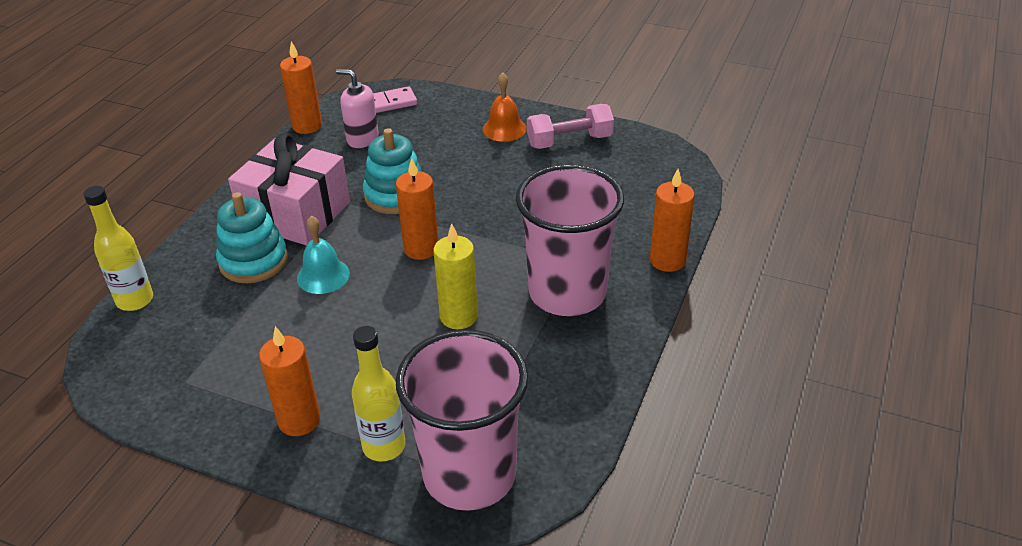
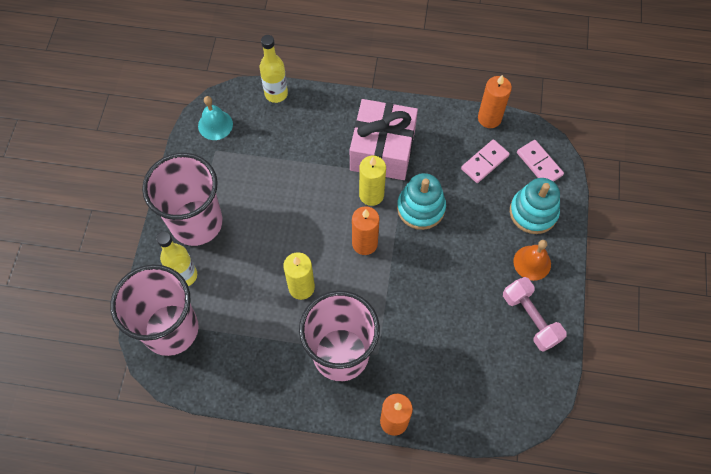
camera: 75 degrees right, 25 degrees up
turquoise stacking toy [216,192,288,283] -> turquoise stacking toy moved to [510,178,560,234]
orange candle [259,326,320,436] -> pink cup [142,153,223,246]
turquoise bell [297,216,350,294] -> turquoise bell moved to [198,96,233,140]
pink soap dispenser [336,69,379,148] -> pink domino [461,139,510,183]
none -> yellow candle [359,156,386,206]

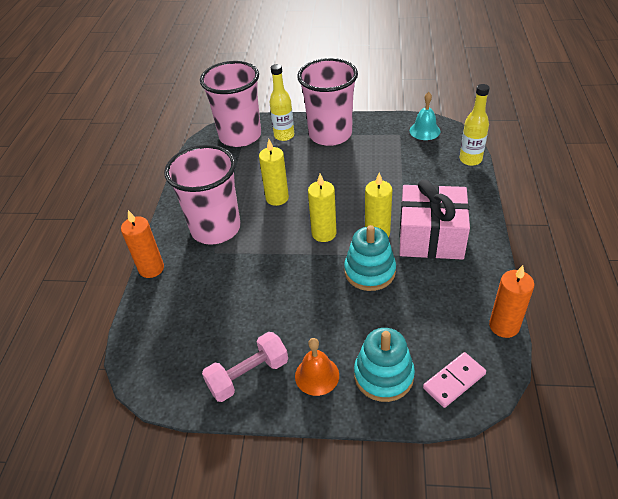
camera: 90 degrees right, 20 degrees down
orange candle [352,206,379,255] -> yellow candle [308,174,337,242]
pink domino [461,139,510,183] -> none

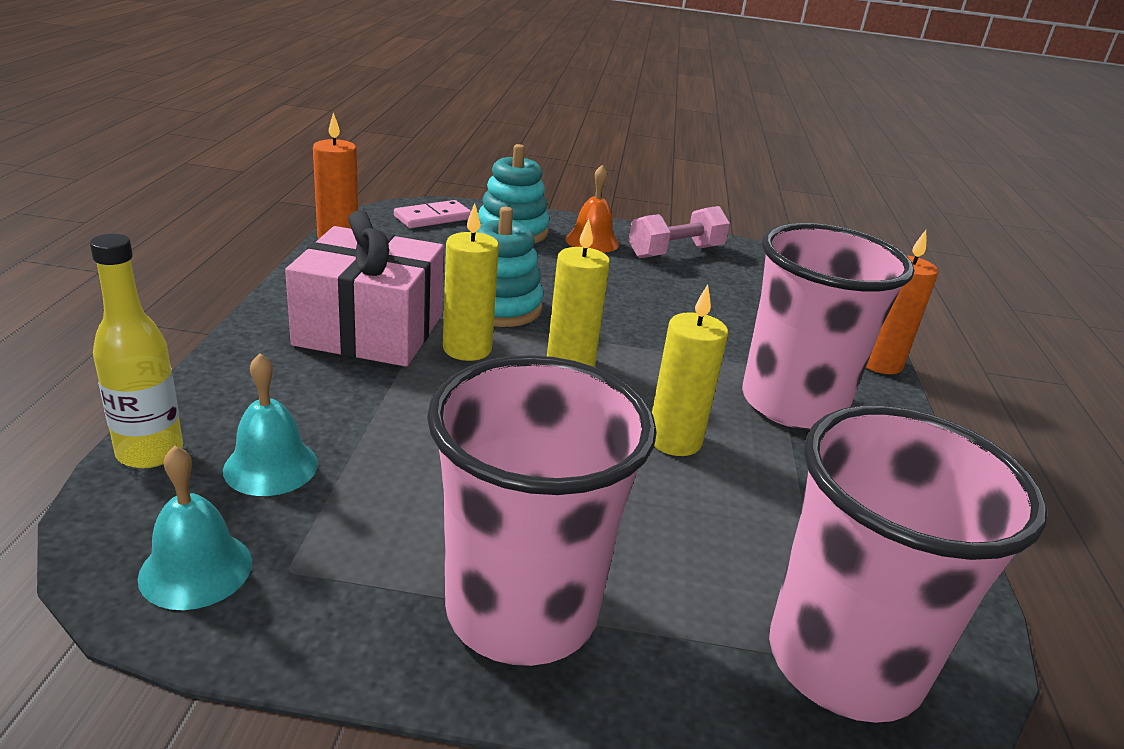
camera: 175 degrees right, 15 degrees down
yellow bottle [269,64,294,141] -> none
none -> turquoise bell [223,353,318,496]

